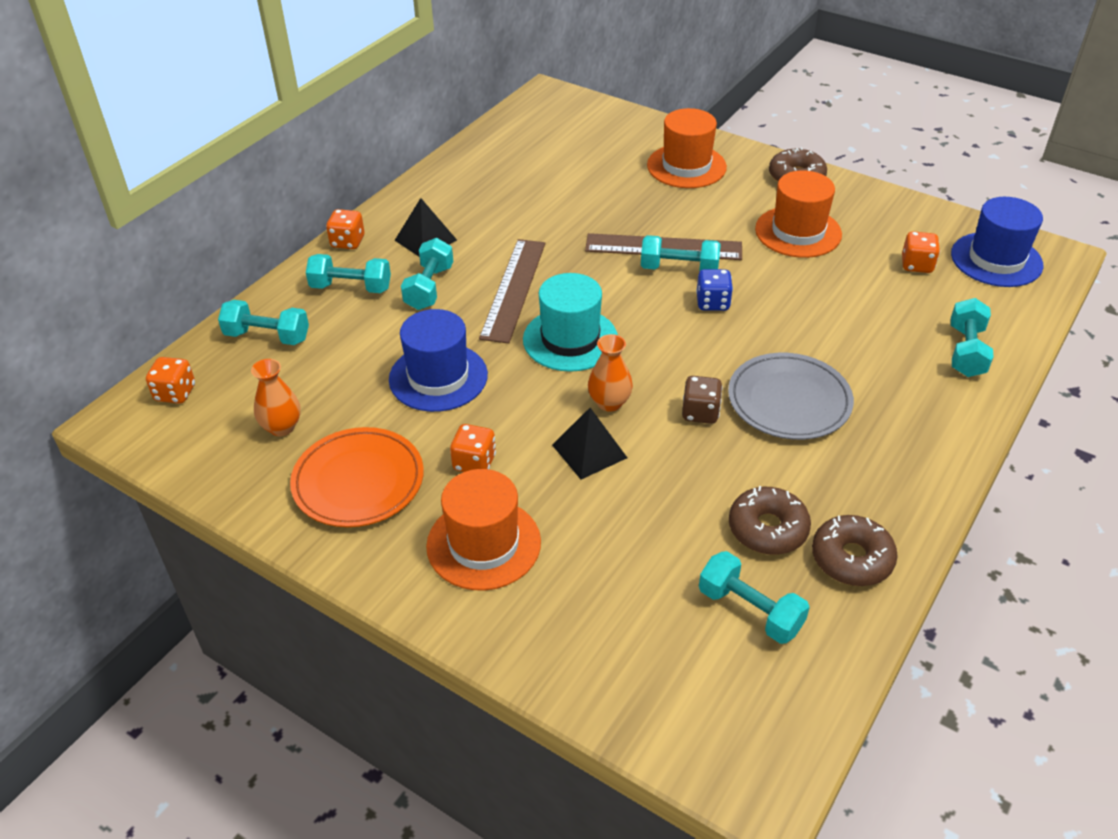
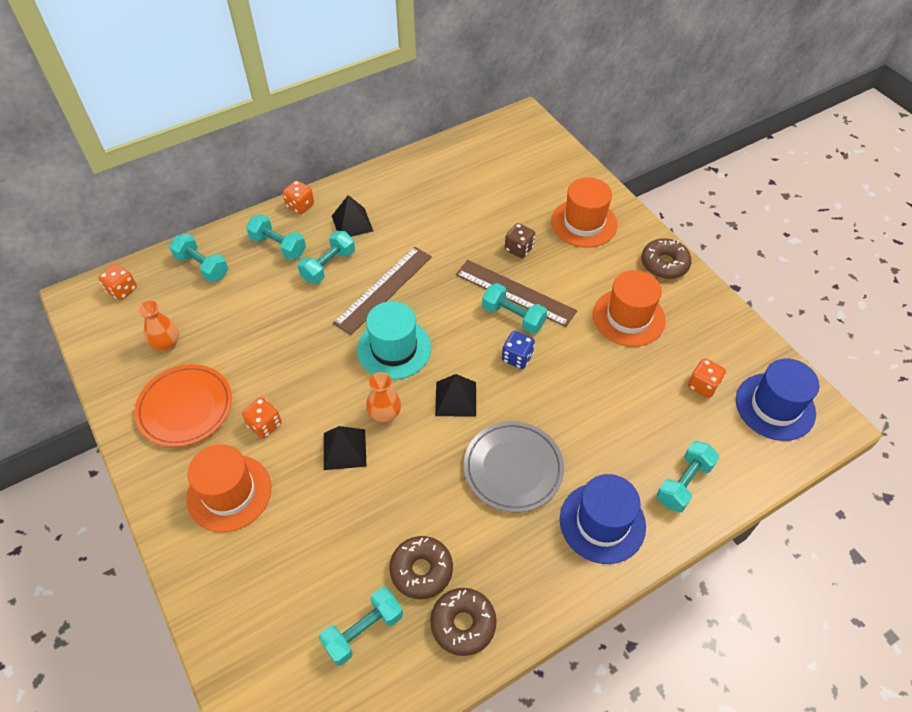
camera: 25 degrees right, 10 degrees up
blue hat [389,309,488,412] -> blue hat moved to [560,474,646,564]
brown dice [682,376,723,424] -> brown dice moved to [505,223,535,258]
turquoise dumbbell [699,551,810,644] -> turquoise dumbbell turned 75 degrees clockwise [319,587,403,665]
none -> black pyramid [435,374,476,417]

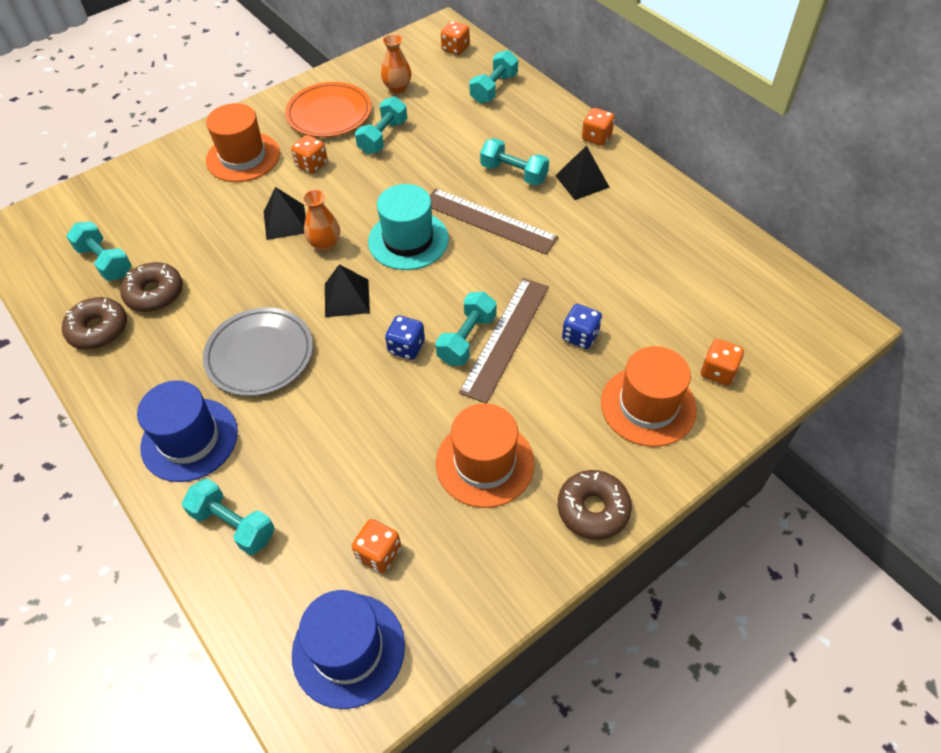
camera: 85 degrees right, 0 degrees up
turquoise dumbbell [246,214,306,260] -> turquoise dumbbell moved to [355,96,407,154]
brown dice [505,223,535,258] -> blue dice [562,304,602,349]
none -> orange dice [701,339,744,385]

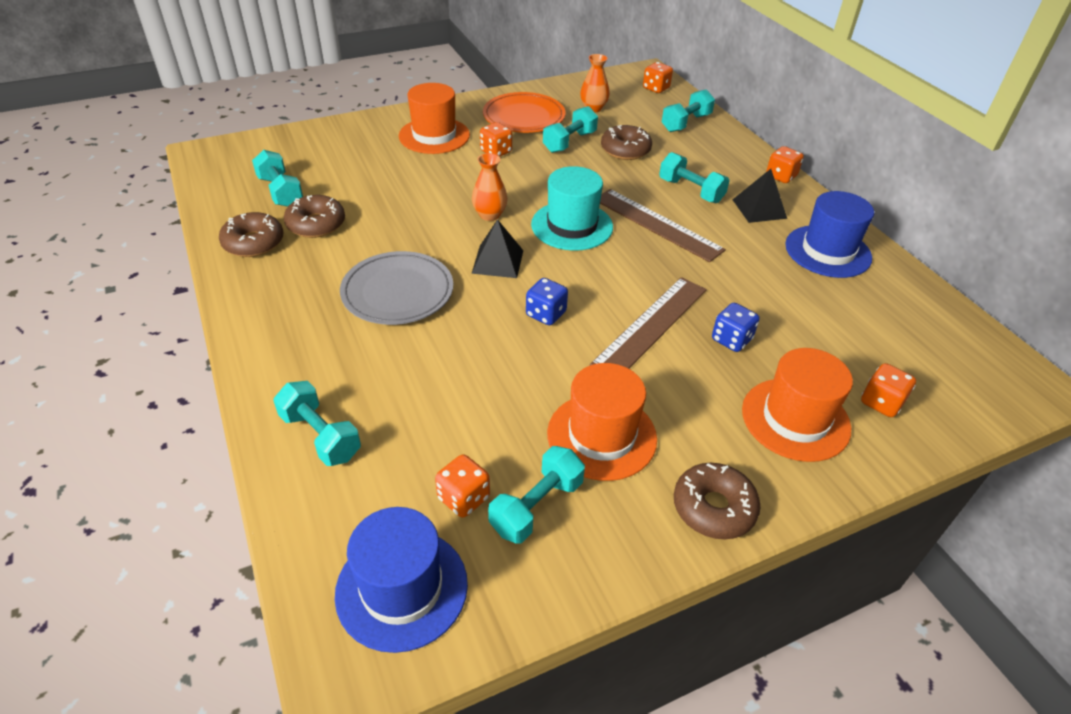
camera: 10 degrees right, 10 degrees down
blue hat [137,380,238,482] -> blue hat moved to [785,191,874,278]
black pyramid [264,187,306,240] -> none
turquoise dumbbell [435,292,497,366] -> turquoise dumbbell moved to [488,446,585,544]
none -> brown donut [601,125,652,160]

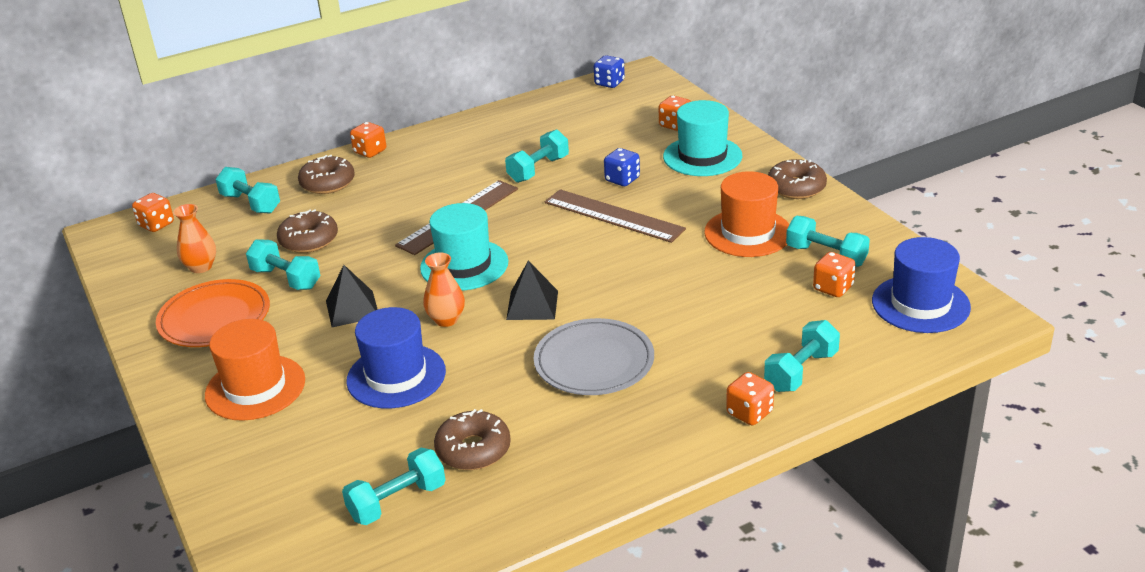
camera: 90 degrees left, 10 degrees down
brown donut [219,212,283,257] -> brown donut moved to [298,155,355,194]
orange dice [480,122,512,157] -> orange dice moved to [726,372,774,425]
blue dice [526,278,568,325] -> blue dice moved to [594,55,625,88]
turquoise dumbbell [659,152,730,203] -> turquoise dumbbell moved to [505,129,569,183]
black pyramid [733,169,787,223] -> black pyramid moved to [326,265,378,327]
orange hat [742,348,853,462] -> turquoise hat [663,100,742,176]
blue hat [785,191,874,278] -> blue hat moved to [346,307,446,408]

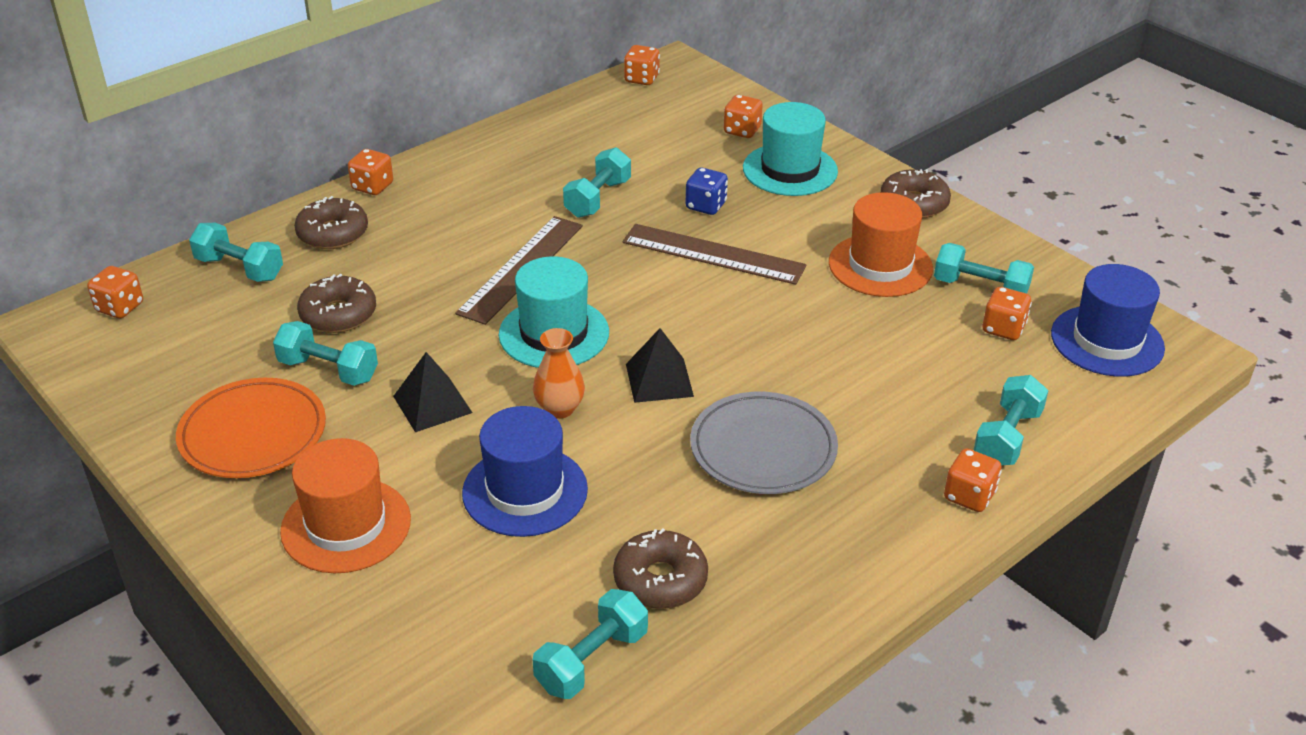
camera: 15 degrees left, 5 degrees up
orange vase [173,204,216,273] -> none
blue dice [594,55,625,88] -> orange dice [624,45,660,85]

